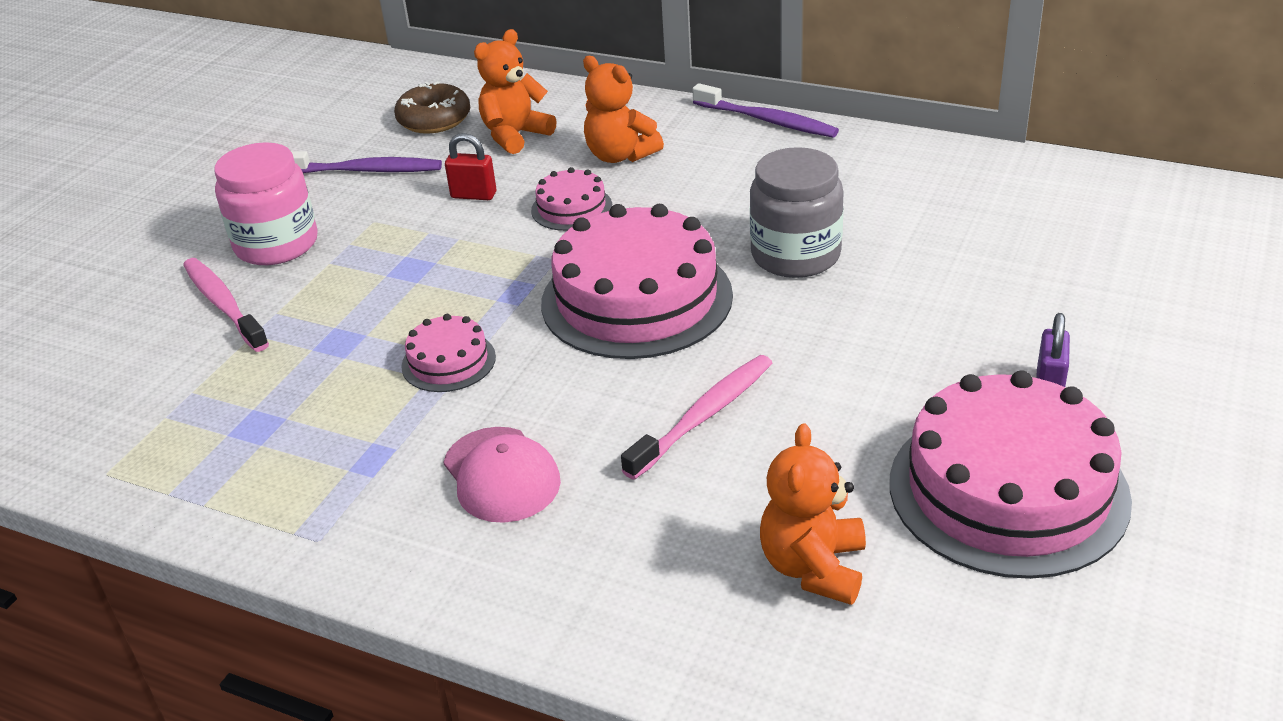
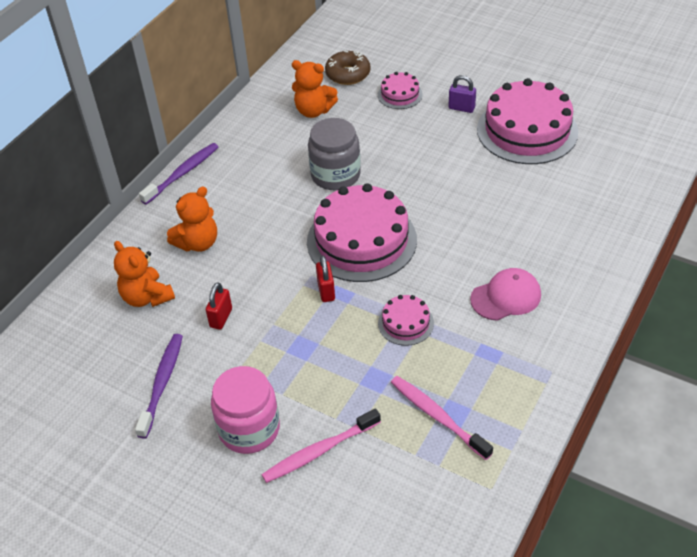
camera: 85 degrees left, 10 degrees up
brown donut [394,81,470,134] -> brown donut moved to [325,51,370,85]
pink cake [531,167,612,231] -> pink cake moved to [378,72,423,109]
pink toothbrush [621,355,772,480] -> pink toothbrush moved to [391,376,493,460]
orange teddy bear [760,423,866,605] -> orange teddy bear moved to [292,60,338,118]
none -> red padlock [316,256,335,302]

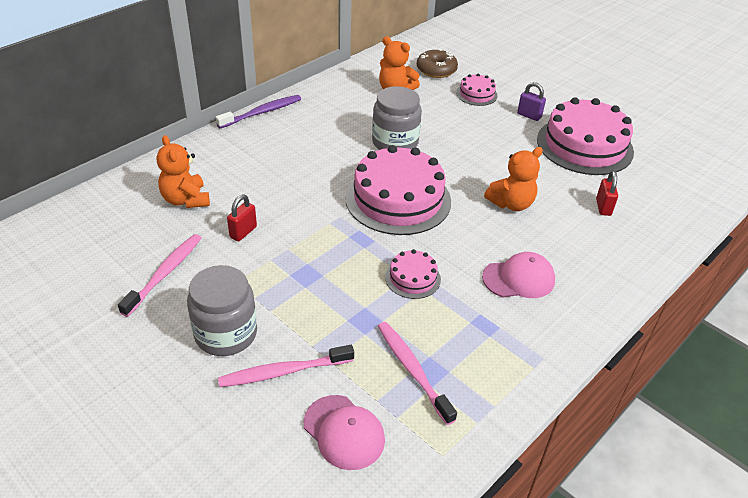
camera: 10 degrees right, 5 degrees down
purple toothbrush [135,334,183,439] -> pink toothbrush [118,234,201,317]
orange teddy bear [167,187,217,252] -> orange teddy bear moved to [484,147,543,211]
pink jar [211,366,280,454] -> grey jar [187,265,257,356]
red padlock [316,256,335,302] -> red padlock moved to [596,171,618,216]
none -> pink cap [303,395,385,470]

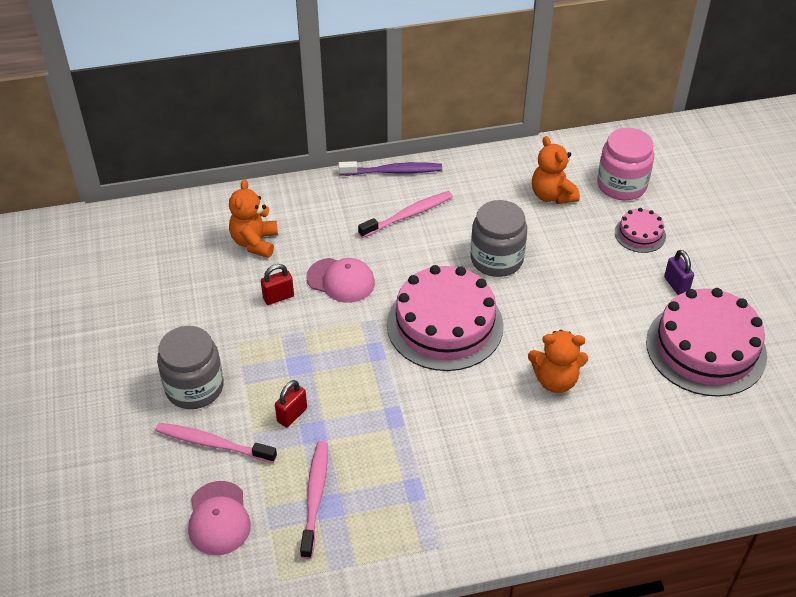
camera: 35 degrees right, 5 degrees up
pink toothbrush [118,234,201,317] -> pink toothbrush moved to [358,191,453,238]
pink cake [385,249,441,299] -> none
brown donut [417,49,458,78] -> pink jar [597,128,654,200]
pink cap [482,252,555,298] -> pink cap moved to [306,258,375,303]
red padlock [596,171,618,216] -> red padlock moved to [275,380,307,427]

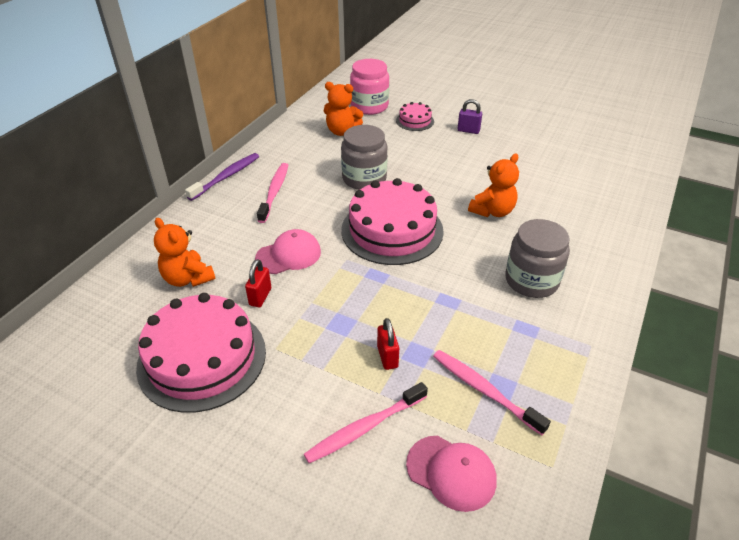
camera: 50 degrees left, 5 degrees down
grey jar [157,326,224,409] -> grey jar moved to [506,219,570,298]
pink cake [646,288,767,397] -> pink cake moved to [136,293,266,413]

